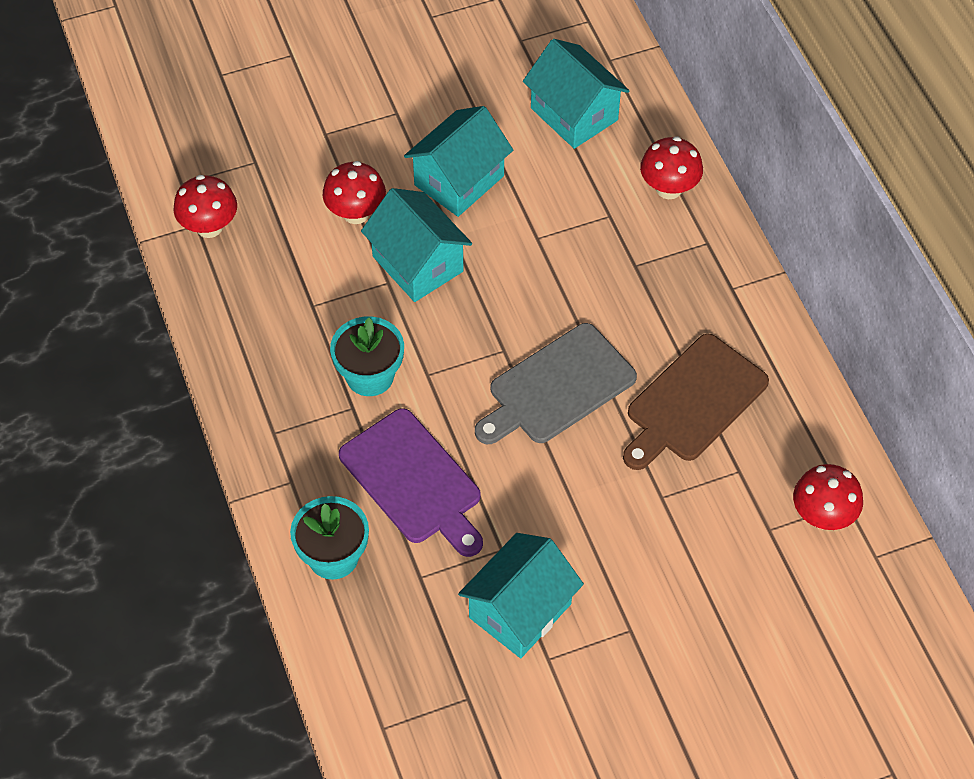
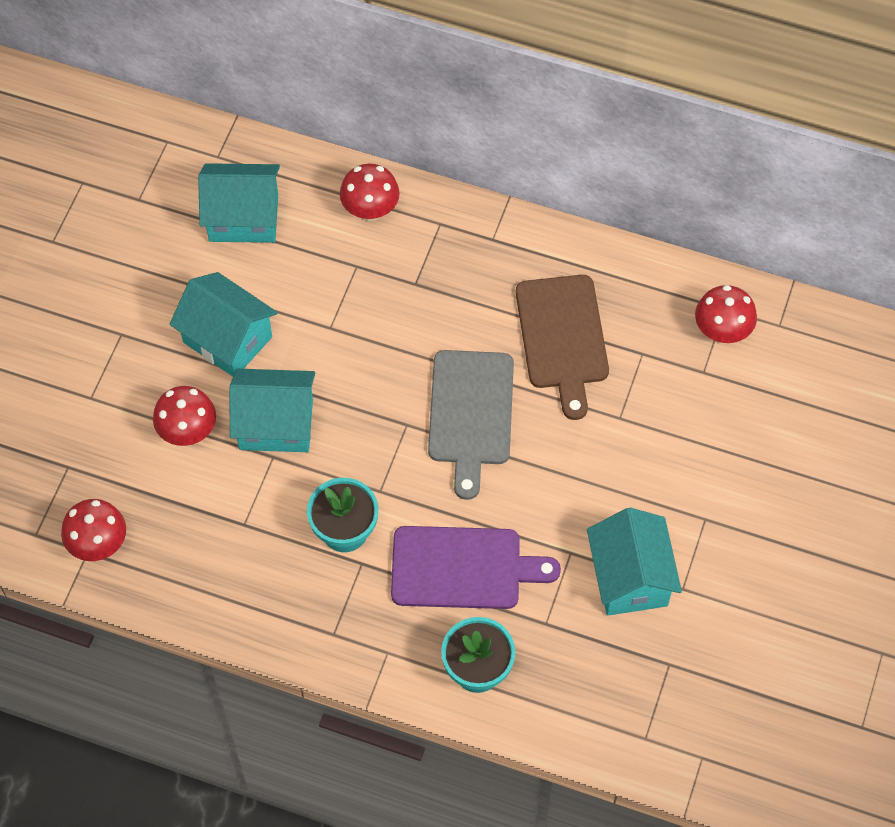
camera: 50 degrees left, 5 degrees up
turquoise house [404,106,513,217] -> turquoise house turned 45 degrees counterclockwise [170,272,277,376]

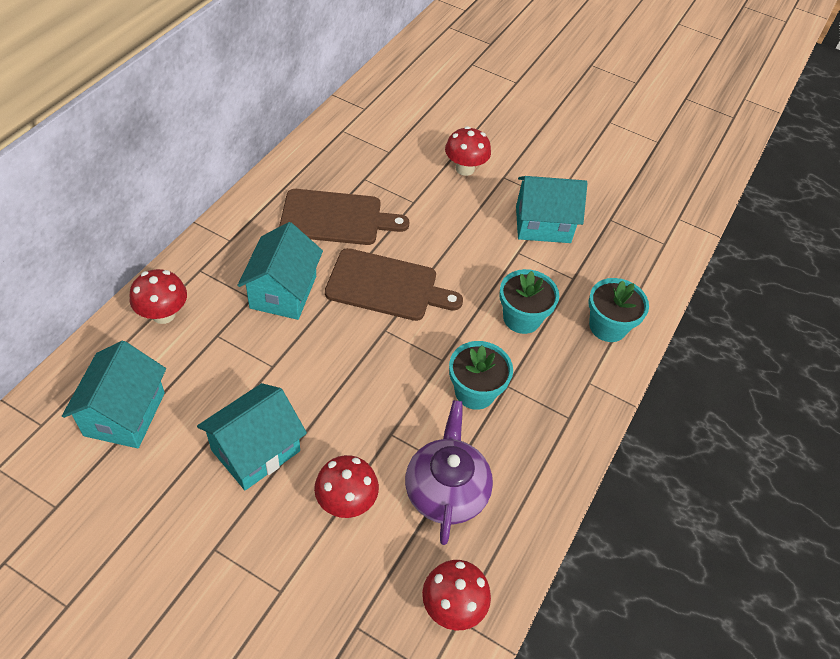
camera: 85 degrees left, 10 degrees down
turquoise house [229,369,315,452] -> turquoise house moved to [237,222,323,320]
purple cutting board [391,526,561,609] -> turquoise flower pot [499,269,559,334]
grey cutting board [428,350,514,500] -> brown cutting board [325,248,463,321]
red mushroom [695,285,757,343] -> red mushroom moved to [445,126,491,176]
none -> purple teapot [405,400,493,545]

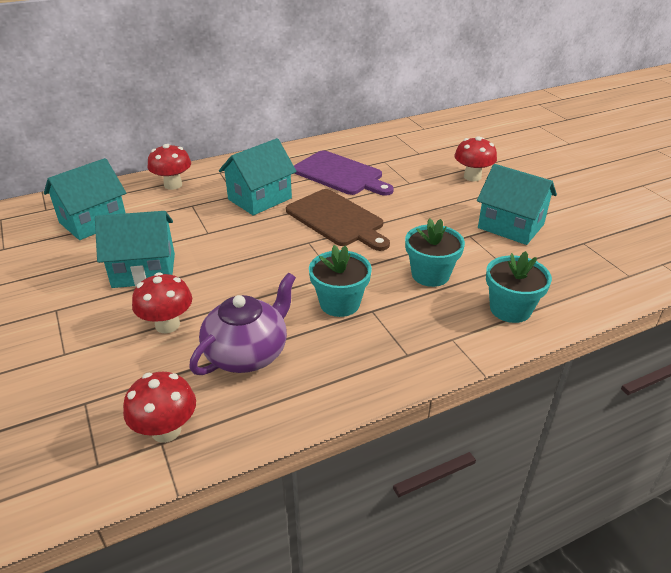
camera: 40 degrees right, 15 degrees down
brown cutting board [279,189,410,245] -> purple cutting board [294,150,394,196]

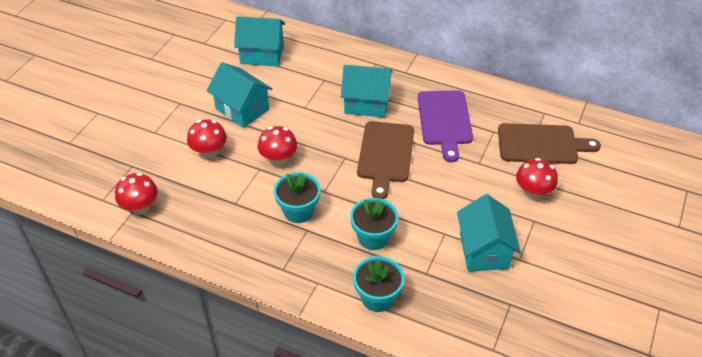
camera: 50 degrees right, 10 degrees up
red mushroom [148,144,191,190] -> red mushroom moved to [258,126,297,166]
purple teapot [189,273,296,375] -> none
none -> brown cutting board [498,123,601,164]

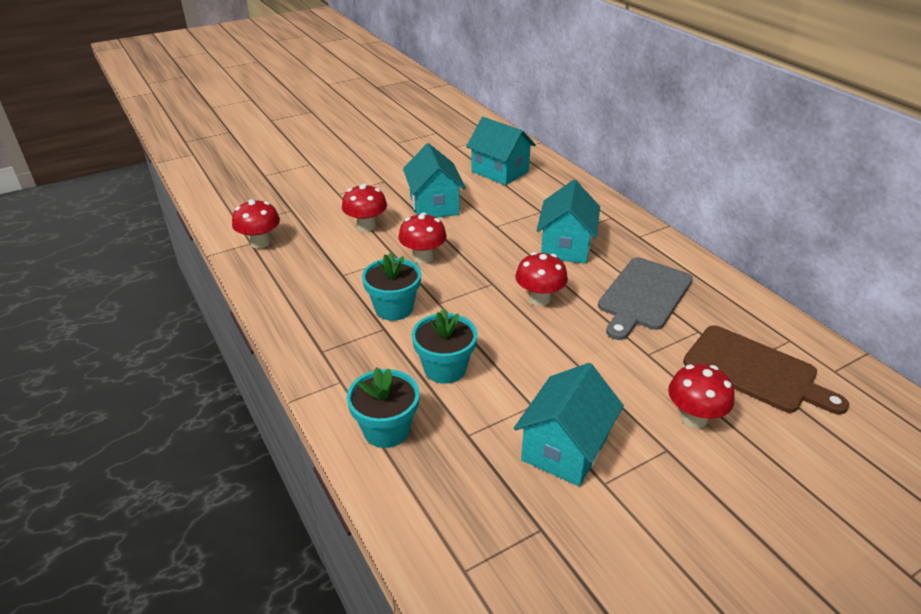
camera: 35 degrees right, 10 degrees down
turquoise house [341,65,393,117] -> turquoise house turned 60 degrees clockwise [537,180,600,264]
brown cutting board [357,121,414,199] -> red mushroom [515,252,568,306]
purple cutting board [418,90,473,162] -> grey cutting board [598,257,693,340]

